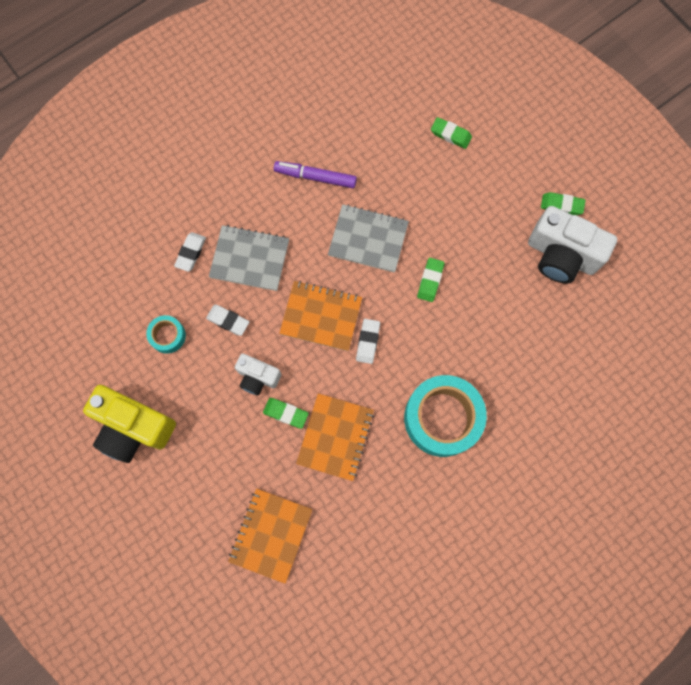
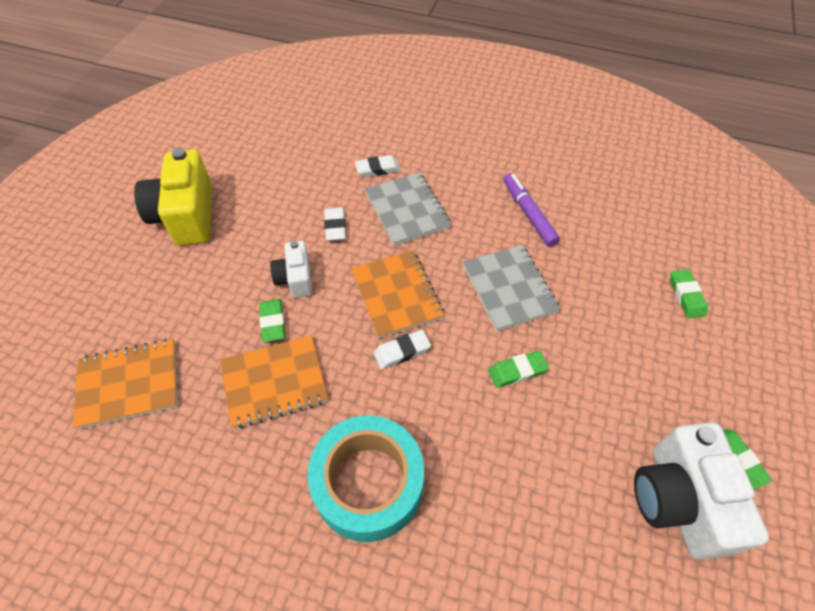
camera: 55 degrees right, 20 degrees down
turquoise tape [146,315,186,354] -> none

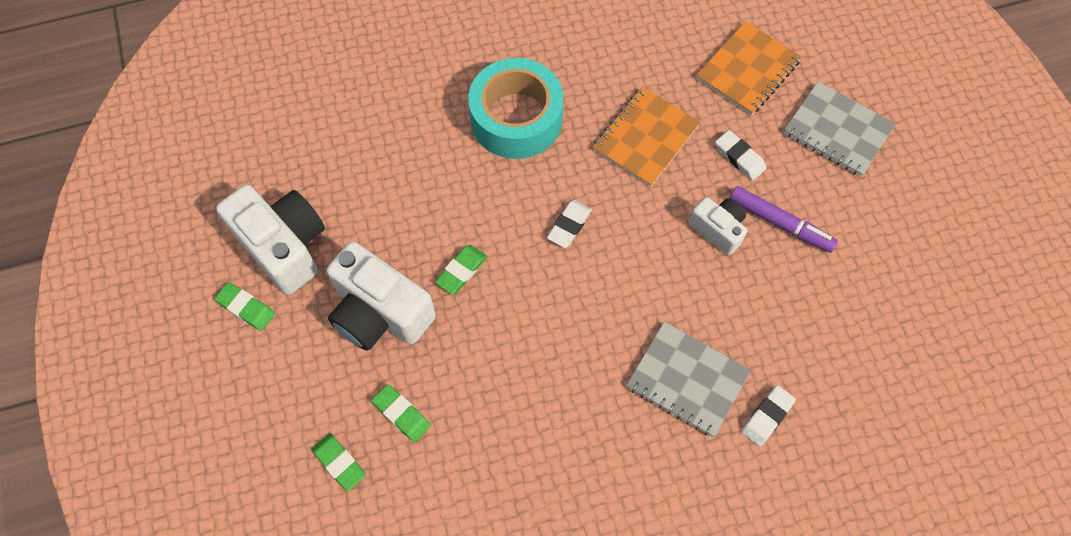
camera: 145 degrees right, 10 degrees up
yellow camera [134,148,212,245] -> none
green eraser [259,299,285,342] -> green eraser moved to [372,384,431,442]
white eraser [324,207,346,241] -> white eraser moved to [715,130,766,180]
orange notebook [351,251,444,339] -> none
grey notebook [463,245,560,331] -> grey notebook moved to [784,81,896,177]
purple marker [503,173,560,247] -> purple marker moved to [729,186,838,253]
none -> white camera [326,241,436,351]

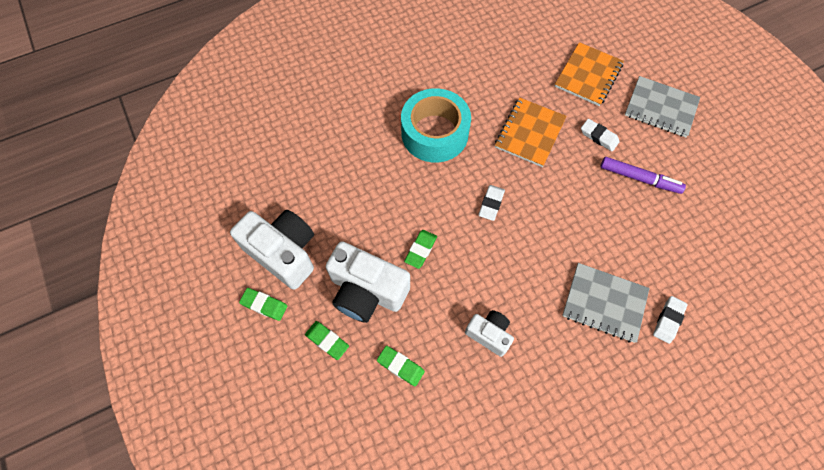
camera: 10 degrees left, 0 degrees up
green eraser [312,433,366,491] -> green eraser moved to [305,321,349,360]
white camera [689,197,748,256] -> white camera moved to [465,310,514,357]

